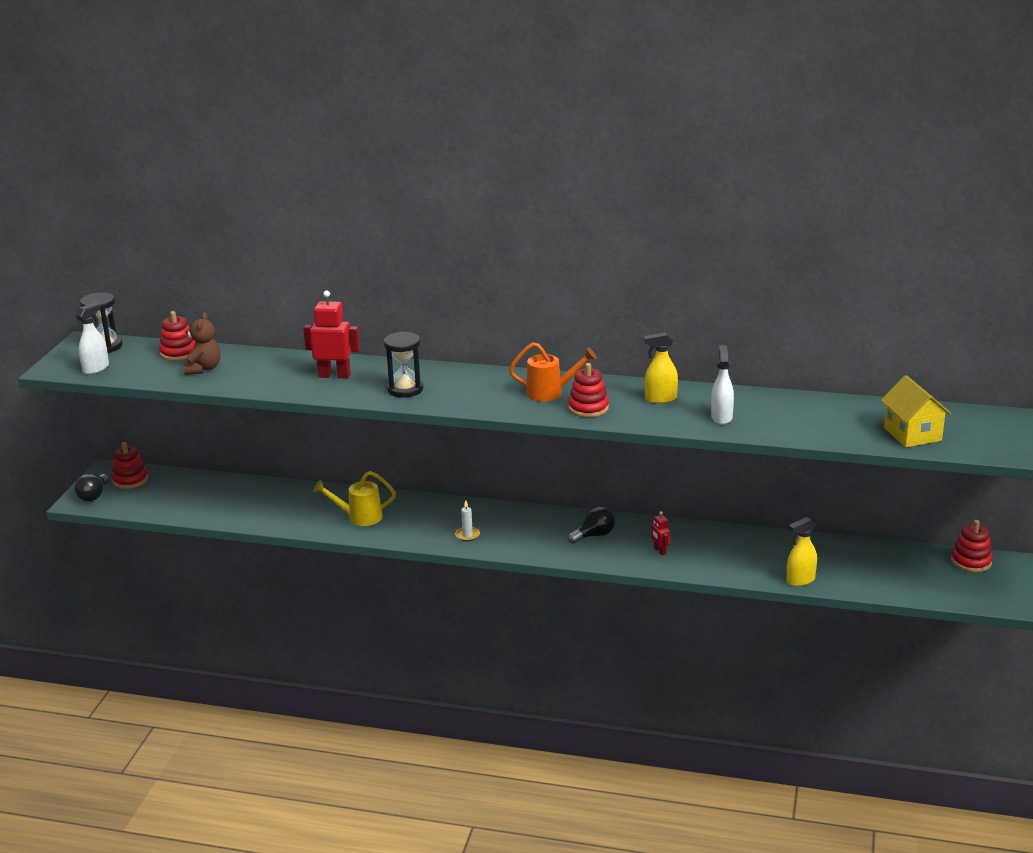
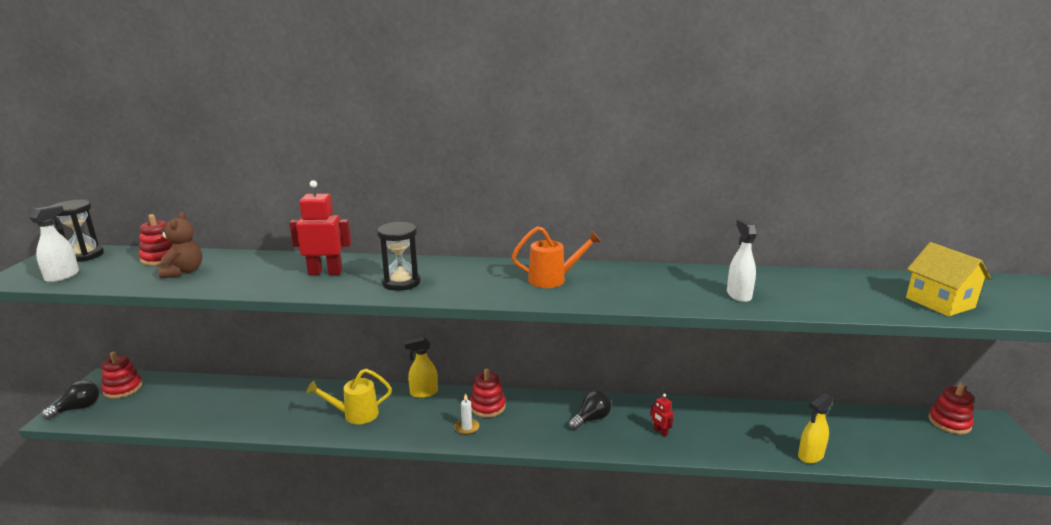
camera: 10 degrees left, 5 degrees down
black light bulb [74,474,109,502] -> black light bulb turned 135 degrees counterclockwise [41,380,99,419]
red stacking toy [568,363,609,417] -> red stacking toy moved to [470,369,506,418]
yellow spray bottle [644,332,678,404] -> yellow spray bottle moved to [404,337,438,398]

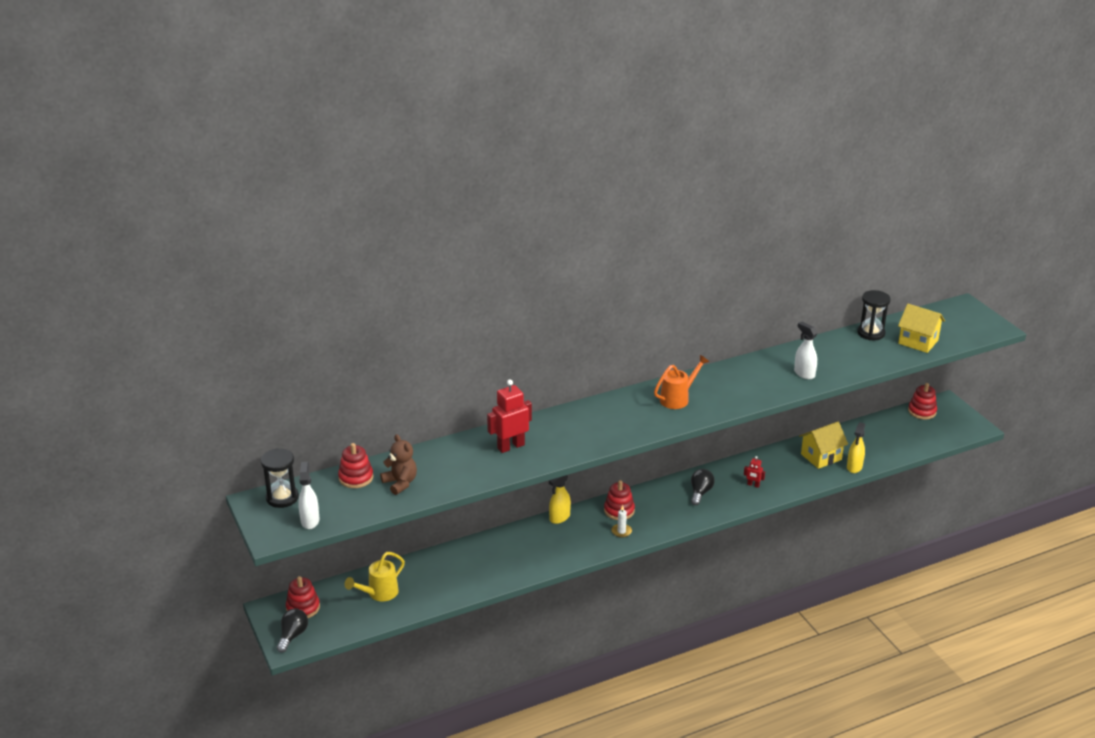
camera: 30 degrees left, 10 degrees up
yellow watering can [306,369,392,424] -> yellow watering can moved to [345,552,405,601]
black hourglass [377,222,420,291] -> black hourglass moved to [857,290,891,340]
none -> yellow house [799,422,848,469]

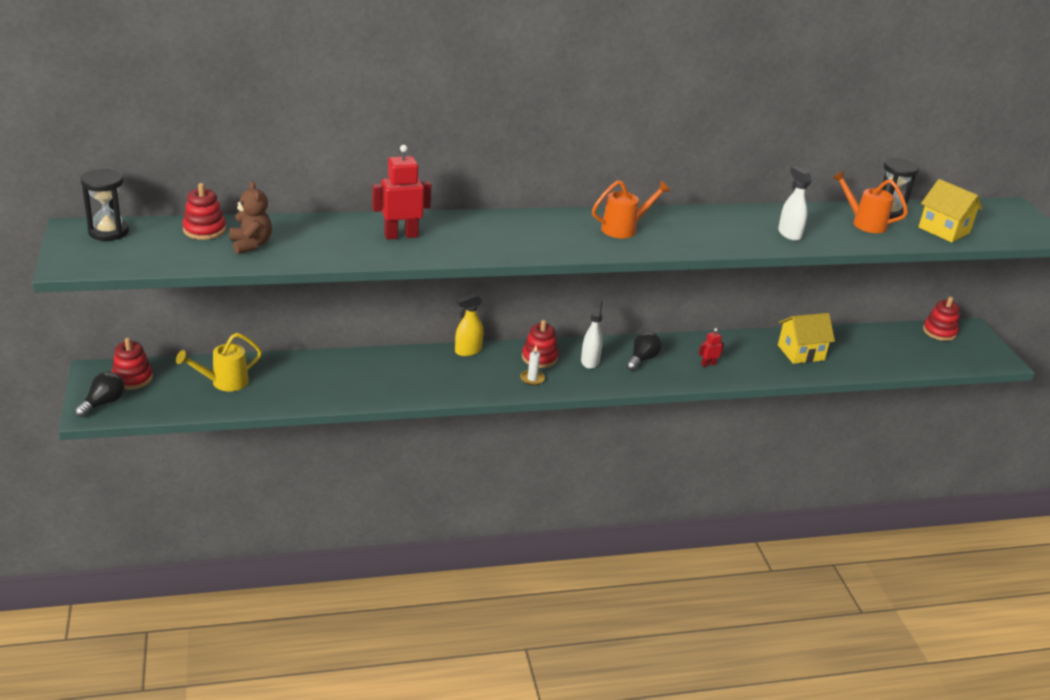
camera: 10 degrees right, 0 degrees up
white spray bottle [298,462,320,529] -> white spray bottle moved to [581,300,603,369]
red robot [744,456,765,488] -> red robot turned 120 degrees clockwise [699,328,724,367]
yellow spray bottle [847,422,865,473] -> none
none -> orange watering can [832,170,908,233]

